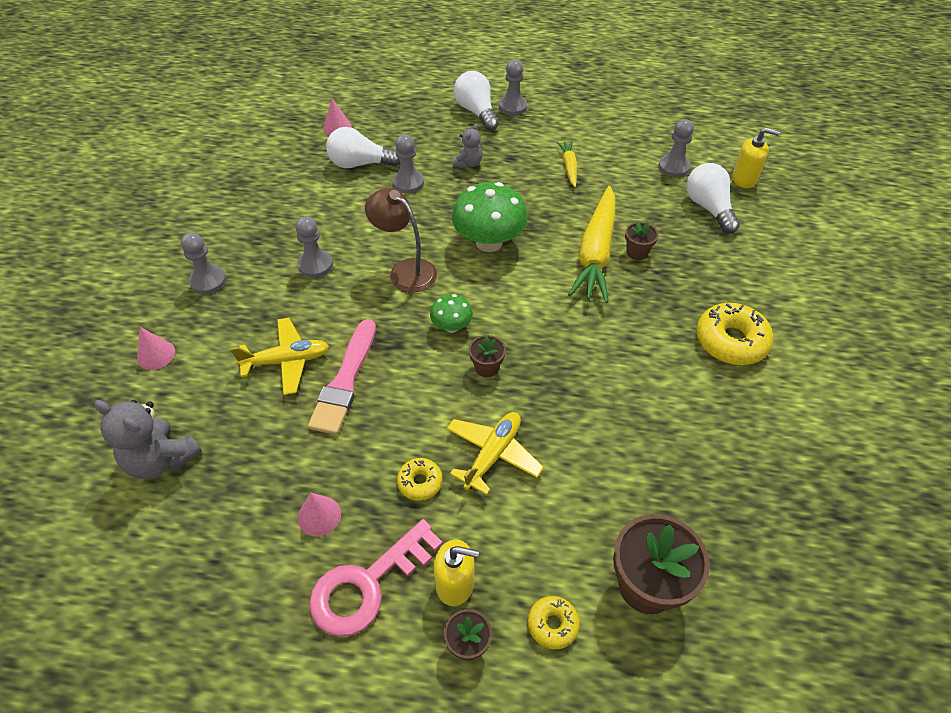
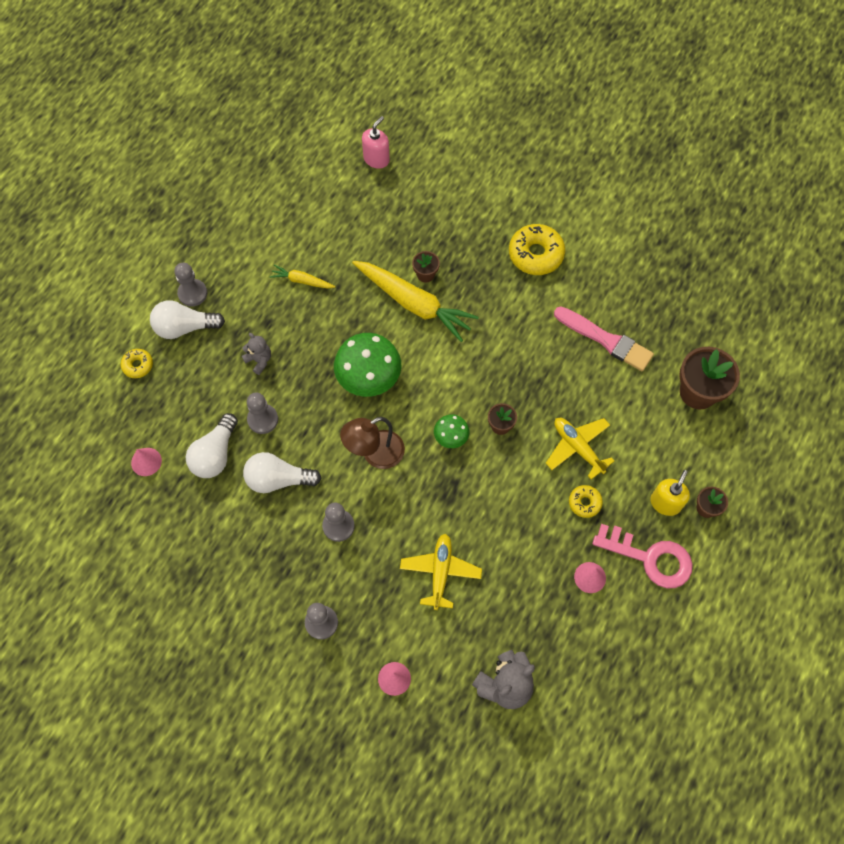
camera: 70 degrees left, 15 degrees up
pink brush [308,319,376,435] -> pink brush moved to [554,306,654,371]
pink key [309,519,443,637] -> pink key turned 45 degrees counterclockwise [592,524,693,588]
yellow donut [528,596,580,650] -> yellow donut moved to [121,349,153,378]
grey pawn [658,119,694,177] -> none
white light bulb [686,163,740,234] -> white light bulb moved to [243,452,322,493]
yellow soap dispenser [732,128,780,188] -> pink soap dispenser [362,116,390,169]

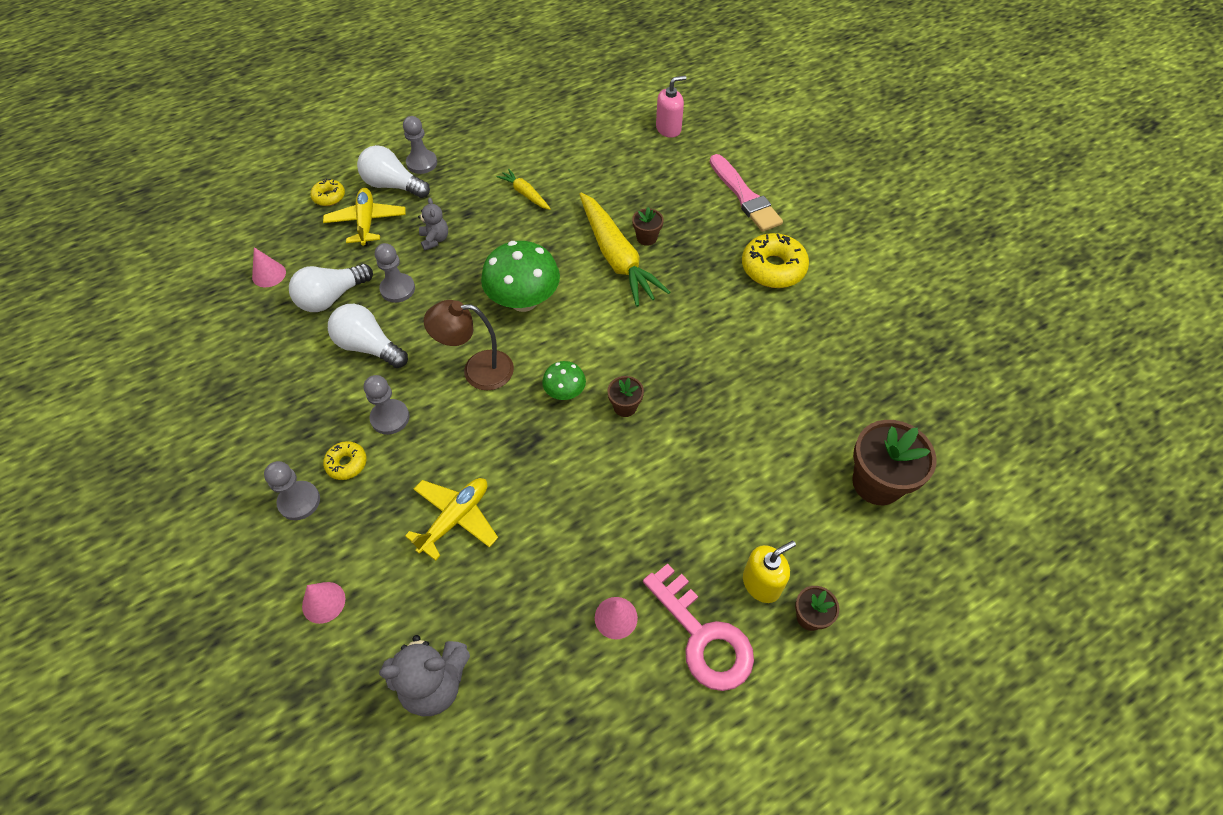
camera: 30 degrees right, 10 degrees down
yellow plane [546,418,615,480] -> yellow plane moved to [323,188,406,246]
pink brush [554,306,654,371] -> pink brush moved to [710,154,783,232]
yellow donut [569,485,603,518] -> yellow donut moved to [323,441,367,480]

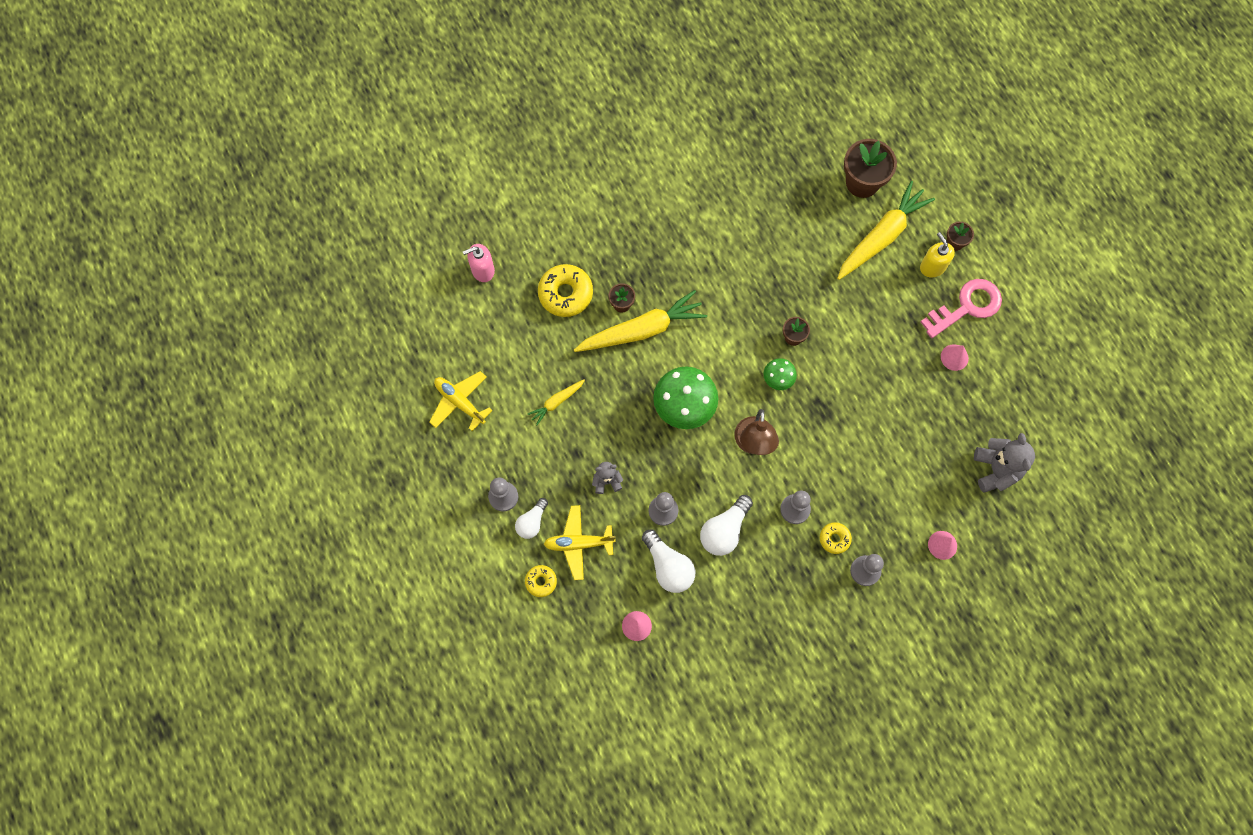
camera: 85 degrees left, 15 degrees up
white light bulb [357,145,430,198] -> white light bulb [515,498,548,539], size x0.65
yellow plane [405,478,498,561] -> yellow plane moved to [429,371,493,431]
pink soap dispenser [656,76,687,138] -> pink soap dispenser turned 90 degrees counterclockwise [463,244,495,282]
pink brush [710,154,783,232] -> none
yellow donut [742,233,809,288] -> yellow donut moved to [538,264,593,317]
none -> yellow carrot [837,181,935,280]

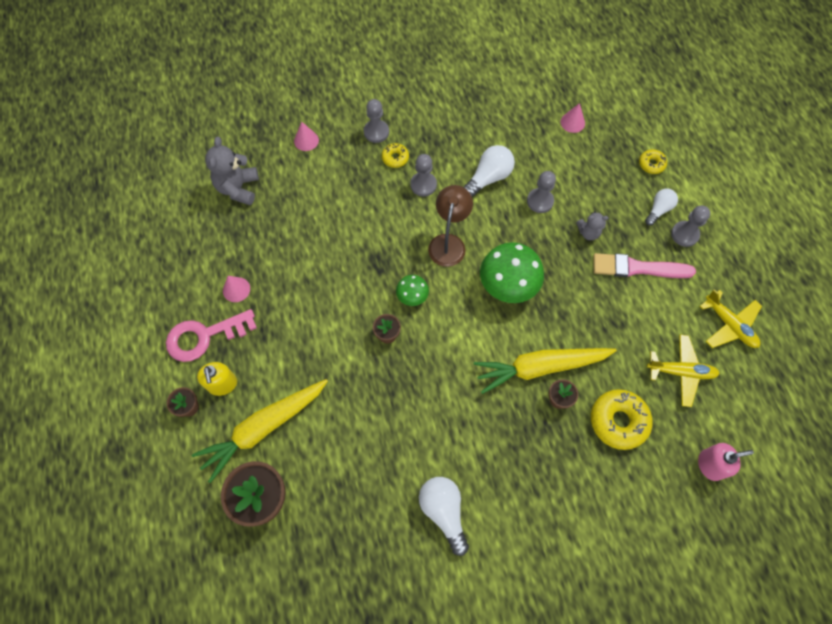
camera: 170 degrees left, 5 degrees down
yellow carrot [528,379,585,425] -> none
yellow plane [544,505,616,580] -> yellow plane moved to [647,335,720,407]
white light bulb [642,530,695,593] -> white light bulb moved to [419,477,469,556]
none -> pink brush [593,253,696,278]

